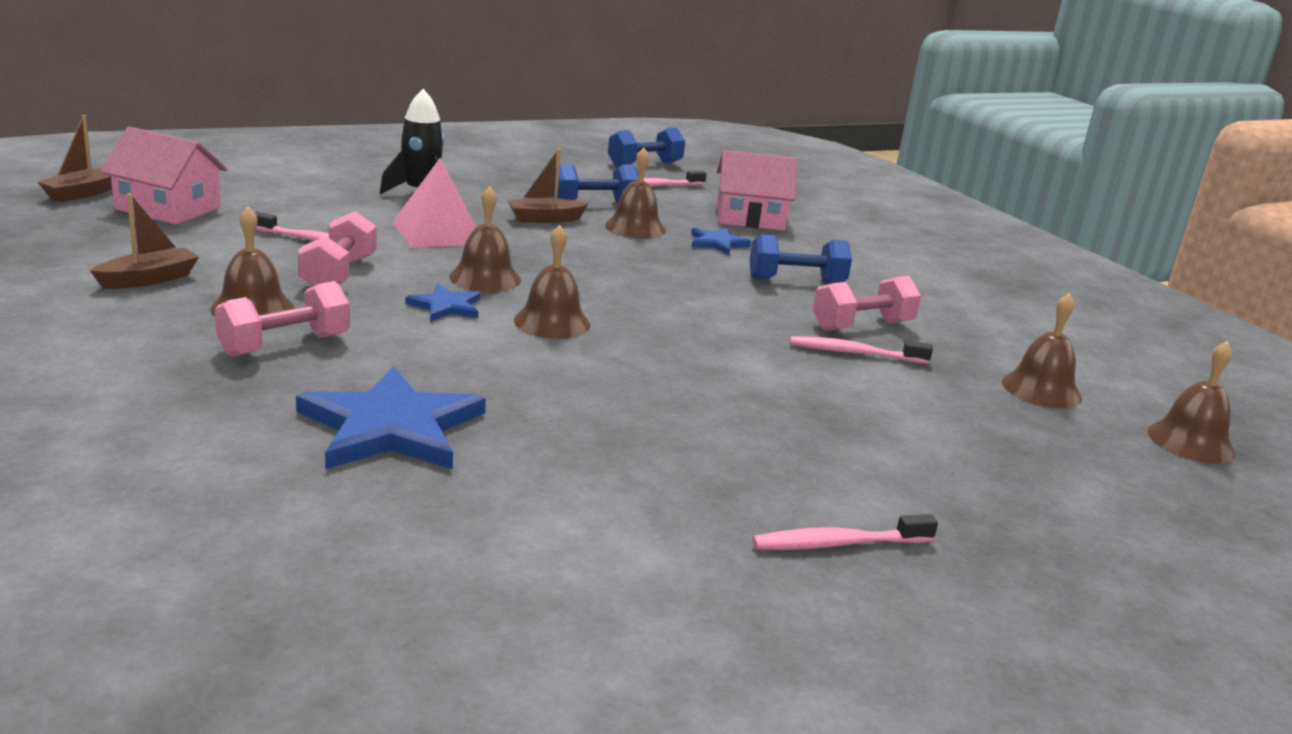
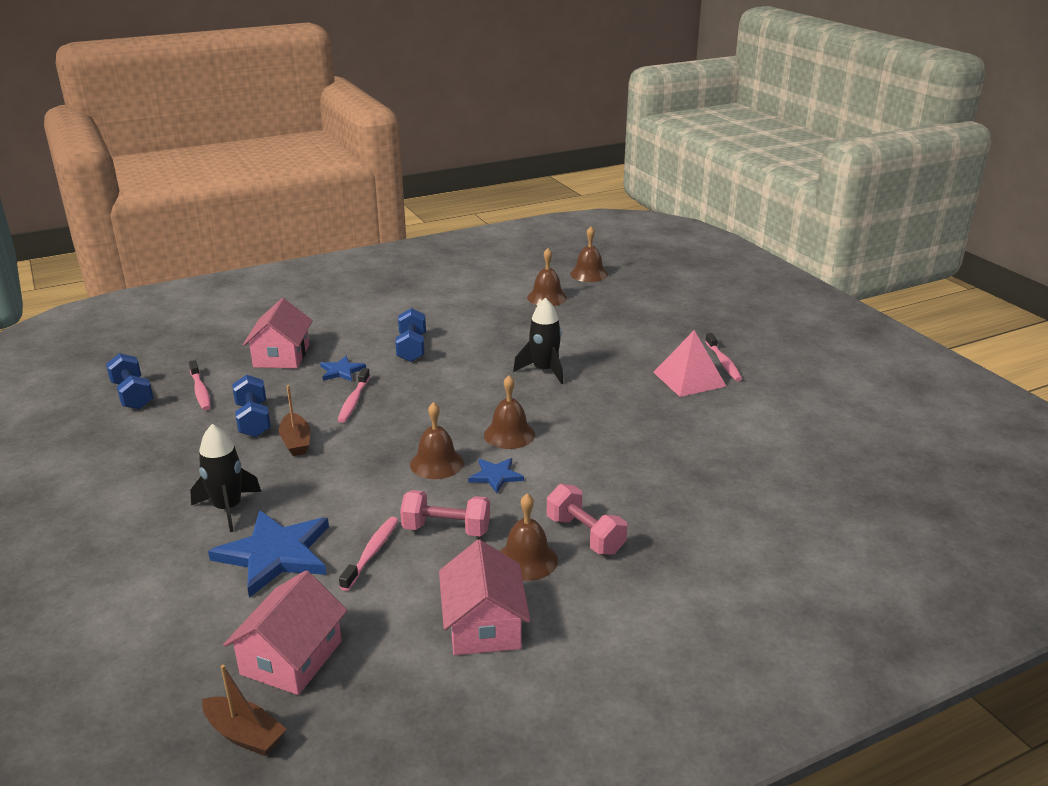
camera: 85 degrees left, 5 degrees up
brown boat [90,193,199,289] -> pink house [439,539,530,655]
blue star [296,366,486,469] -> blue star moved to [208,510,329,598]
pink pyramid [392,158,476,248] -> pink pyramid moved to [653,330,726,397]
brown bell [605,148,666,239] -> none
pink toothbrush [790,336,933,364] -> pink toothbrush moved to [338,368,370,423]
pink dumbbell [813,276,921,331] -> none
none -> black rocket [513,298,564,384]

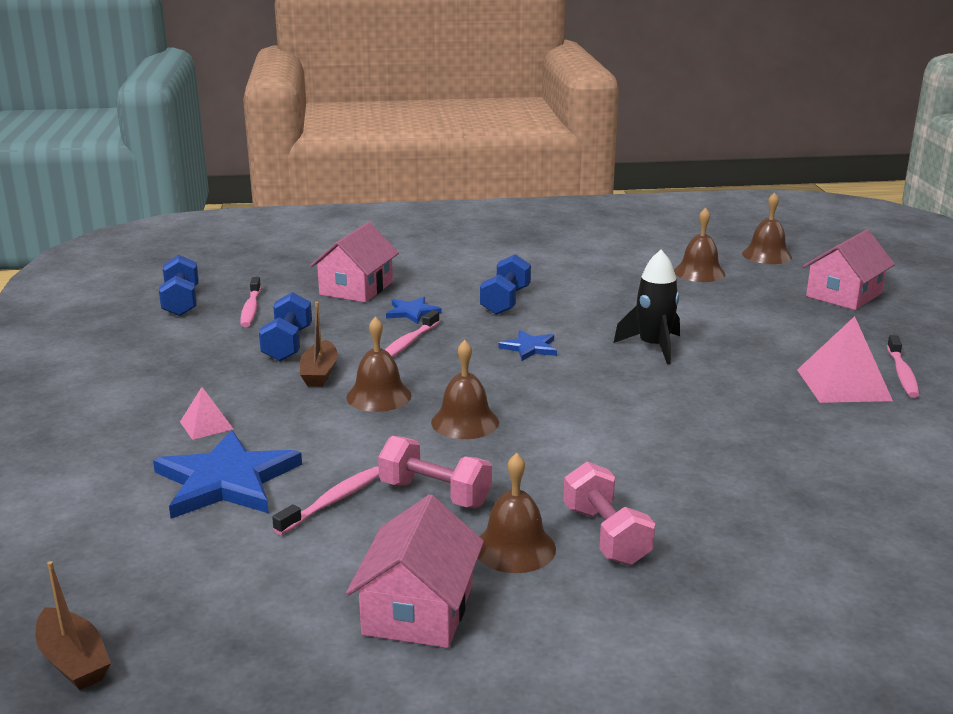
camera: 20 degrees right, 5 degrees down
black rocket [190,424,261,532] -> pink pyramid [180,387,233,440]
pink house [223,570,348,695] -> pink house moved to [802,230,895,310]
blue star [468,458,524,493] -> blue star moved to [498,330,557,361]
brown bell [484,375,535,449] -> brown bell moved to [346,316,412,412]

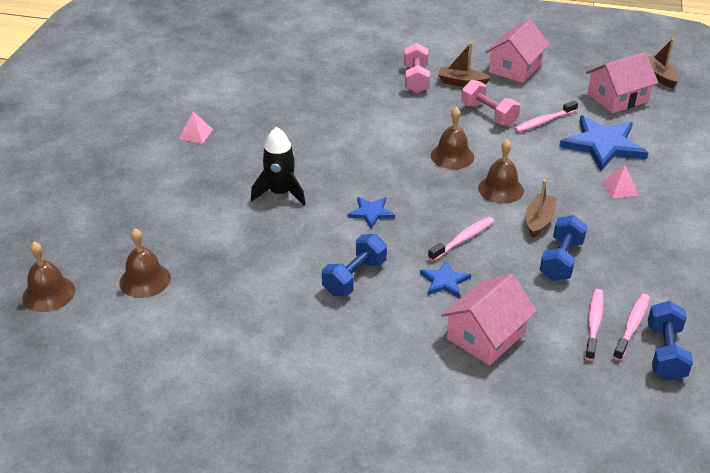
camera: 160 degrees left, 15 degrees up
brown bell [478,453,556,573] -> brown boat [438,42,491,87]
pink pyramid [797,316,893,403] -> pink pyramid [179,112,213,144], size x0.54
pink house [802,230,895,310] -> pink house moved to [586,52,658,113]
pink toothbrush [887,335,919,398] -> pink toothbrush moved to [613,294,650,361]

